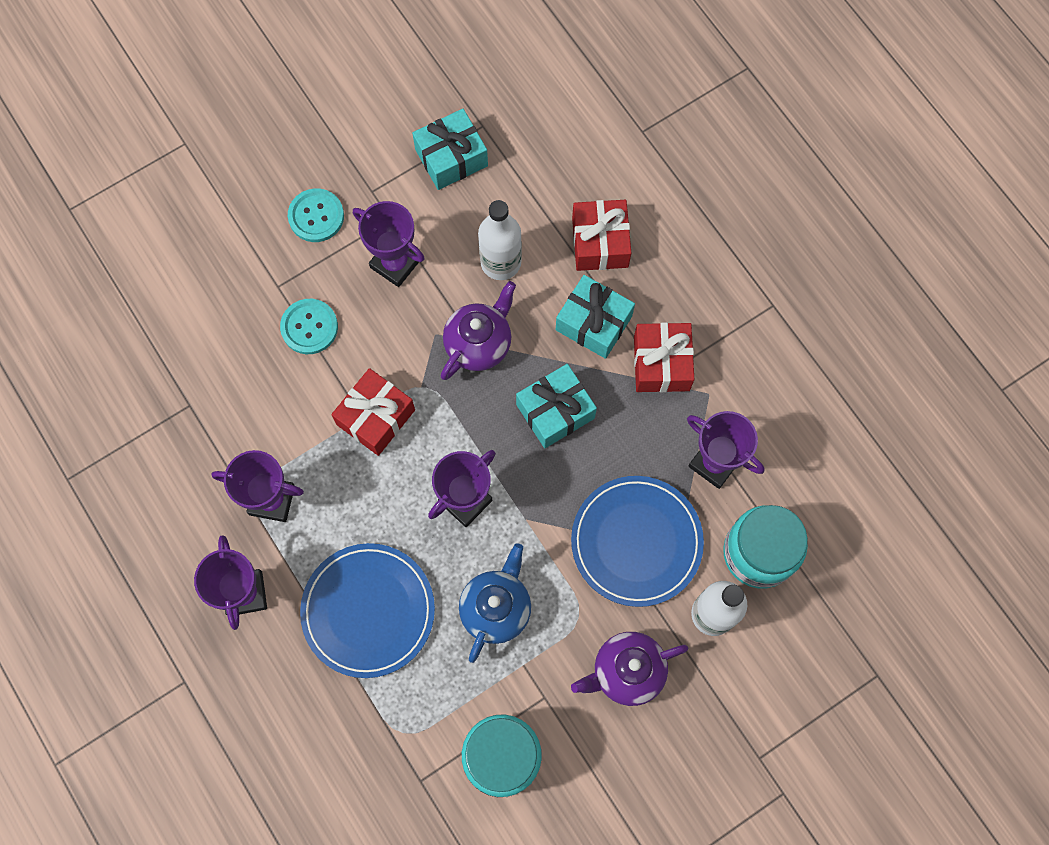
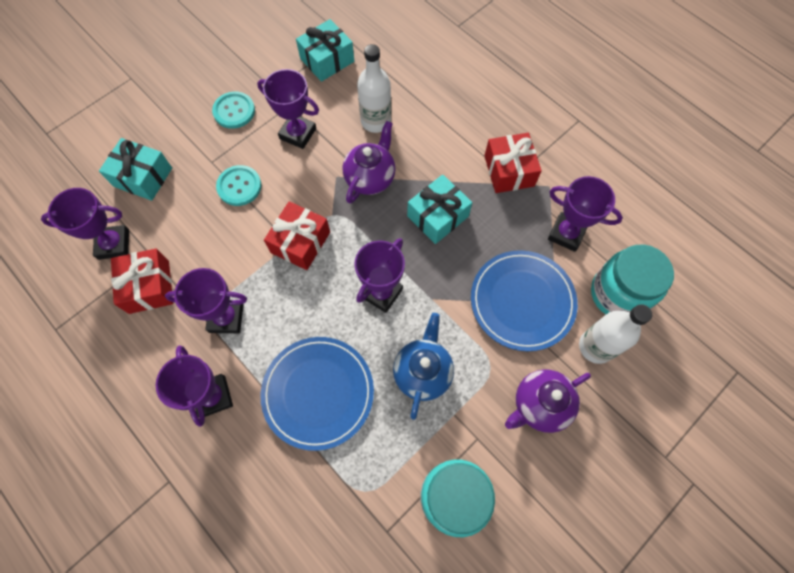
camera: 10 degrees left, 5 degrees down
turquoise gift [556,275,635,359] -> turquoise gift moved to [99,138,172,201]
red gift [572,200,631,271] -> red gift moved to [111,248,173,314]
none -> purple trophy [41,188,129,260]

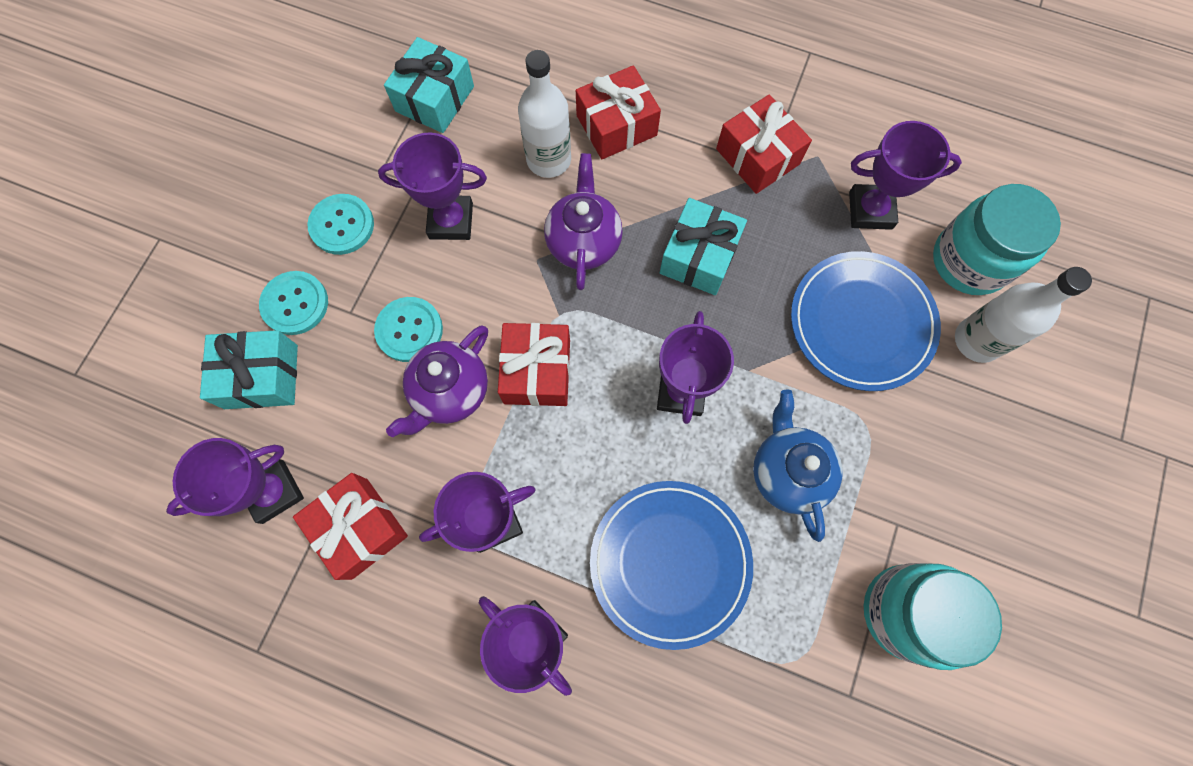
camera: 25 degrees left, 5 degrees up
purple teapot [505,369,591,433] -> purple teapot moved to [386,326,488,437]
none -> turquoise button [259,271,328,335]
none -> red gift [576,65,661,159]

